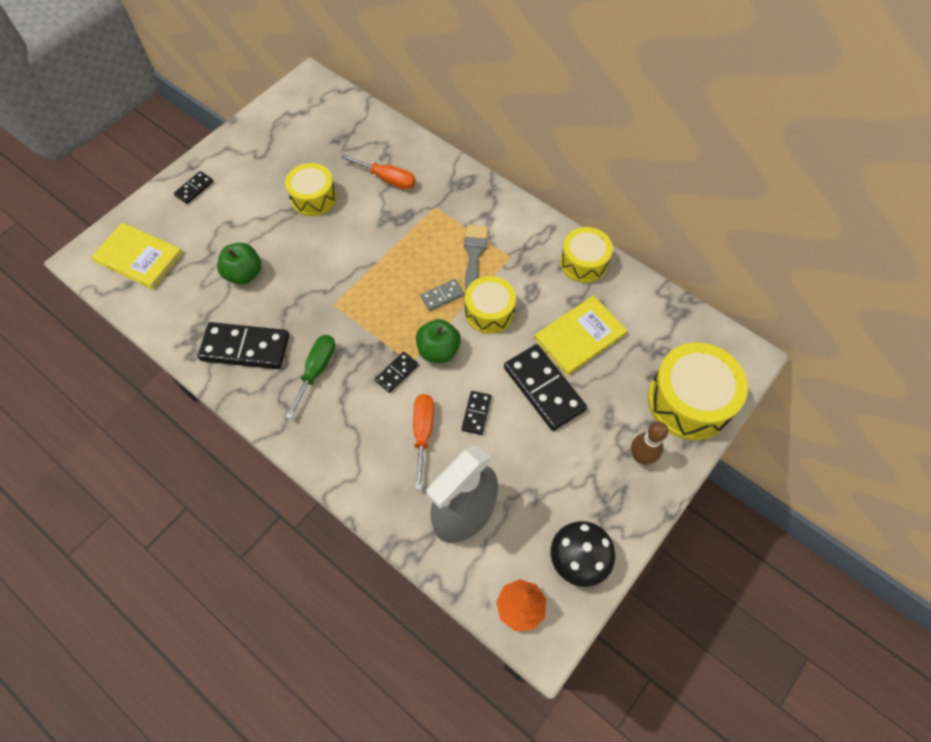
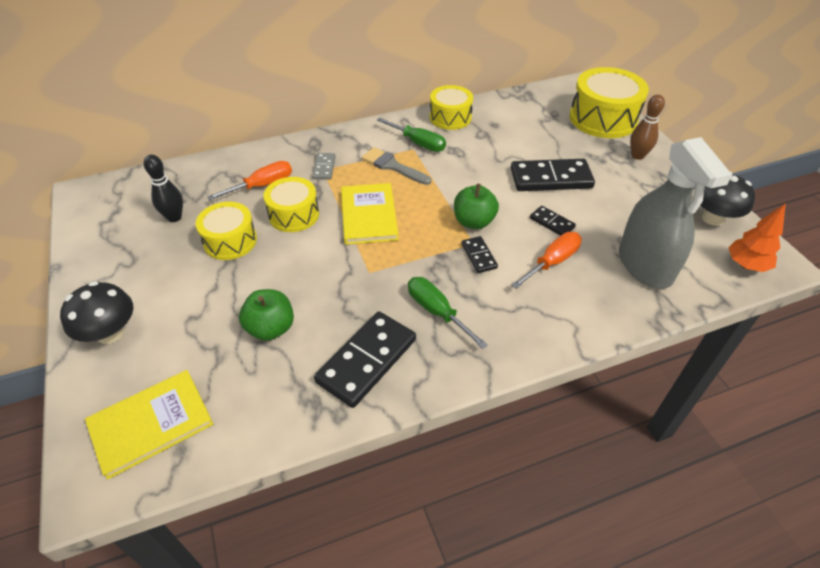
camera: 60 degrees left, 15 degrees down
black domino [174,171,214,204] -> black mushroom [60,281,133,344]
orange screwdriver [413,394,434,490] -> orange screwdriver turned 105 degrees clockwise [511,232,582,289]
grey domino [421,279,464,311] -> grey domino moved to [312,153,336,180]
yellow drum [465,276,516,334] -> yellow drum moved to [263,177,319,232]
yellow book [534,295,627,376] -> yellow book moved to [341,183,399,245]
none -> black bowling pin [144,154,183,222]
none -> green screwdriver [377,118,446,152]

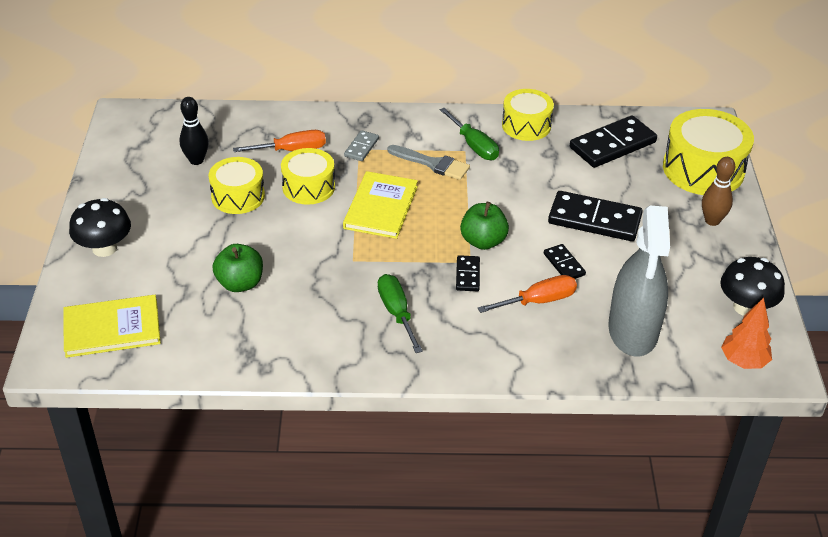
camera: 20 degrees right, 5 degrees down
black domino [314,312,416,408] -> black domino moved to [570,115,657,168]
grey brush [362,147,431,185] -> grey brush turned 150 degrees clockwise [387,145,470,180]

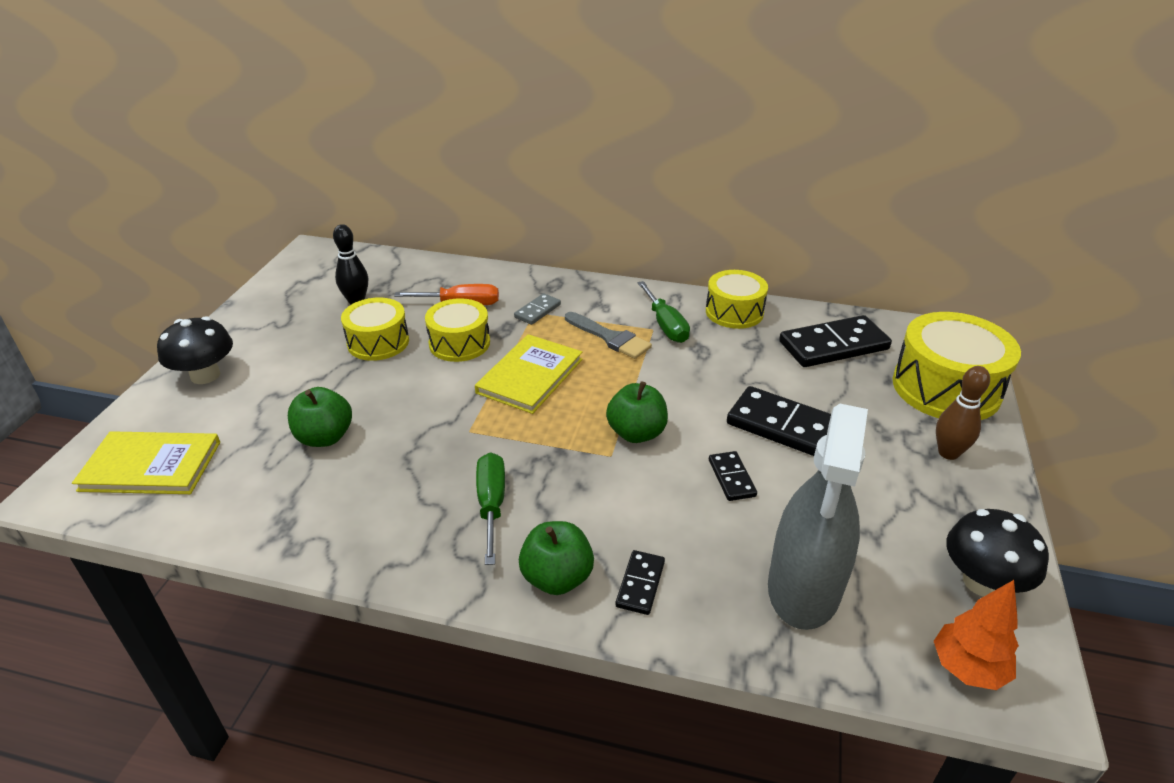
camera: 15 degrees right, 5 degrees down
black domino [456,255,480,291] -> black domino moved to [615,550,665,615]
orange screwdriver [478,275,577,313] -> none
none -> green apple [519,521,594,595]

